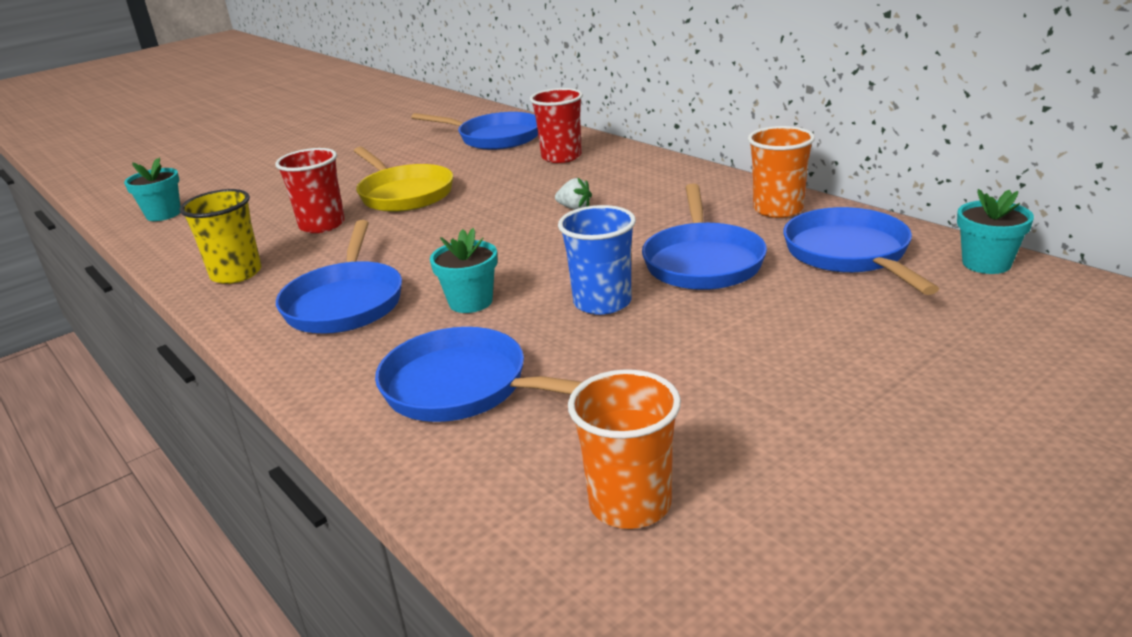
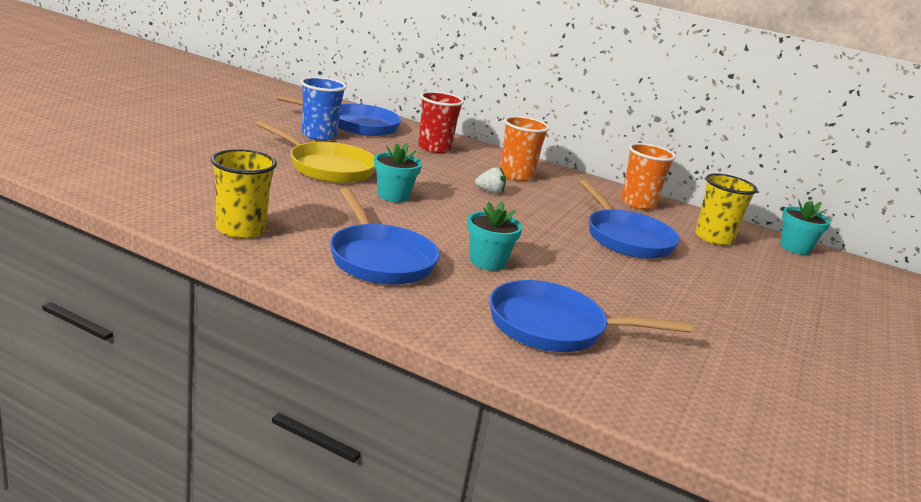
camera: 30 degrees left, 5 degrees down
turquoise flower pot [124,157,180,221] -> turquoise flower pot moved to [374,143,422,203]
red cup [275,148,345,233] -> none
blue cup [558,205,636,315] -> blue cup moved to [301,77,347,141]
orange cup [568,369,681,529] -> orange cup moved to [500,116,550,181]
blue pan [783,207,939,295] -> yellow cup [695,173,758,245]

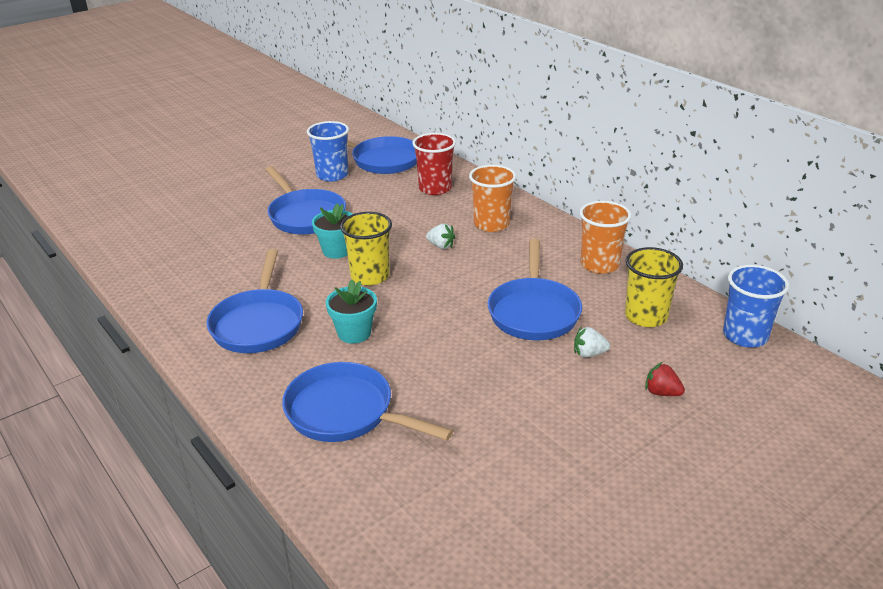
camera: 30 degrees right, 10 degrees up
yellow cup [211,149,277,239] -> yellow cup moved to [340,212,392,285]
yellow pan [256,120,375,183] -> blue pan [265,166,346,235]
turquoise flower pot [780,199,831,255] -> blue cup [723,265,789,347]
none -> white strawberry [574,327,610,358]
none -> red strawberry [645,362,685,396]

